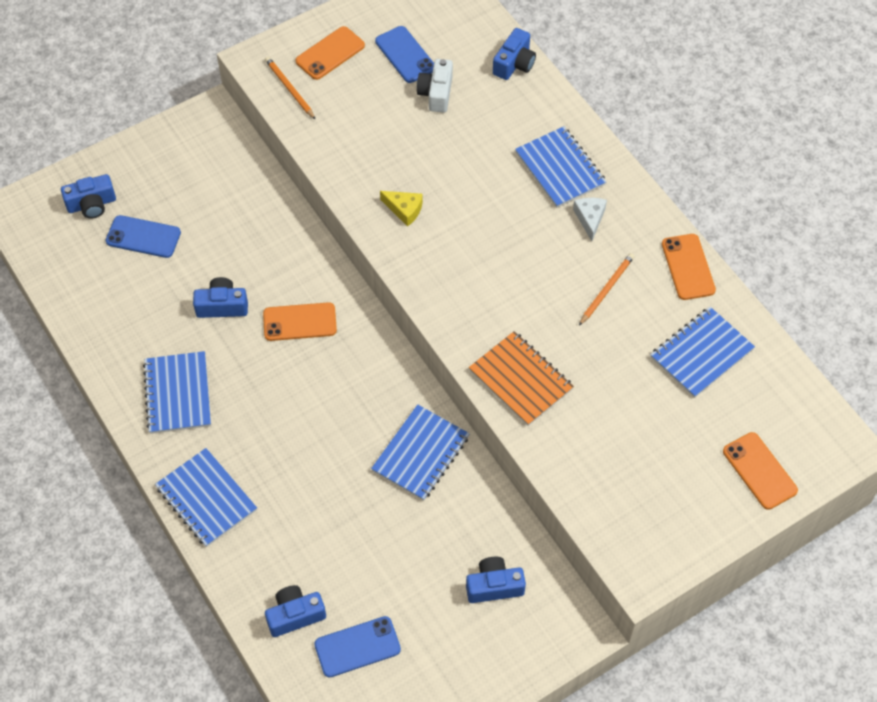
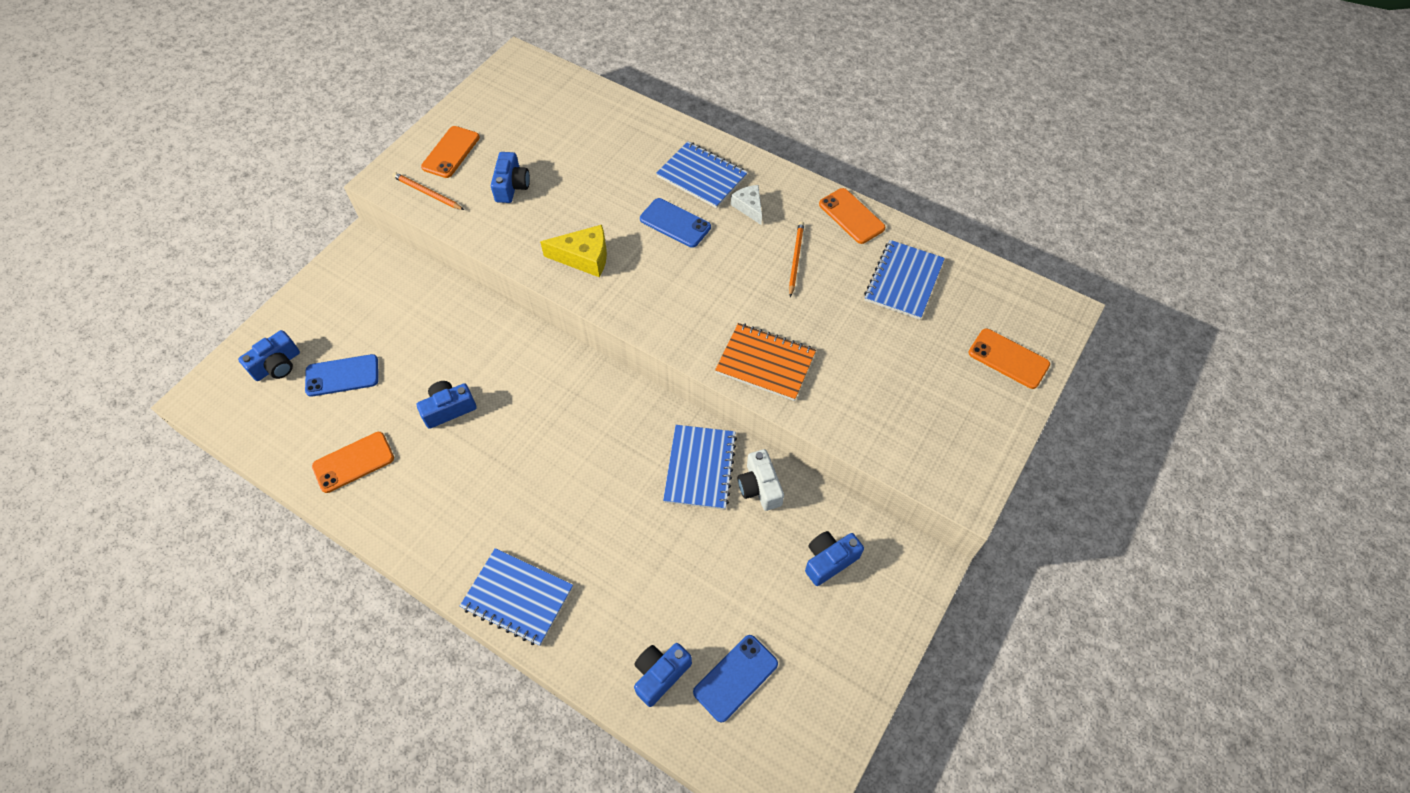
camera: 25 degrees left, 0 degrees up
blue notebook [143,351,211,434] -> none
orange phone [263,302,337,341] -> orange phone moved to [312,432,394,493]
blue phone [375,26,434,83] -> blue phone moved to [640,198,711,248]
yellow cheese [380,191,423,227] -> yellow cheese [540,225,607,277], size x1.53
white camera [417,59,453,112] -> white camera moved to [738,449,784,511]
blue camera [493,28,536,80] -> blue camera moved to [491,152,530,203]

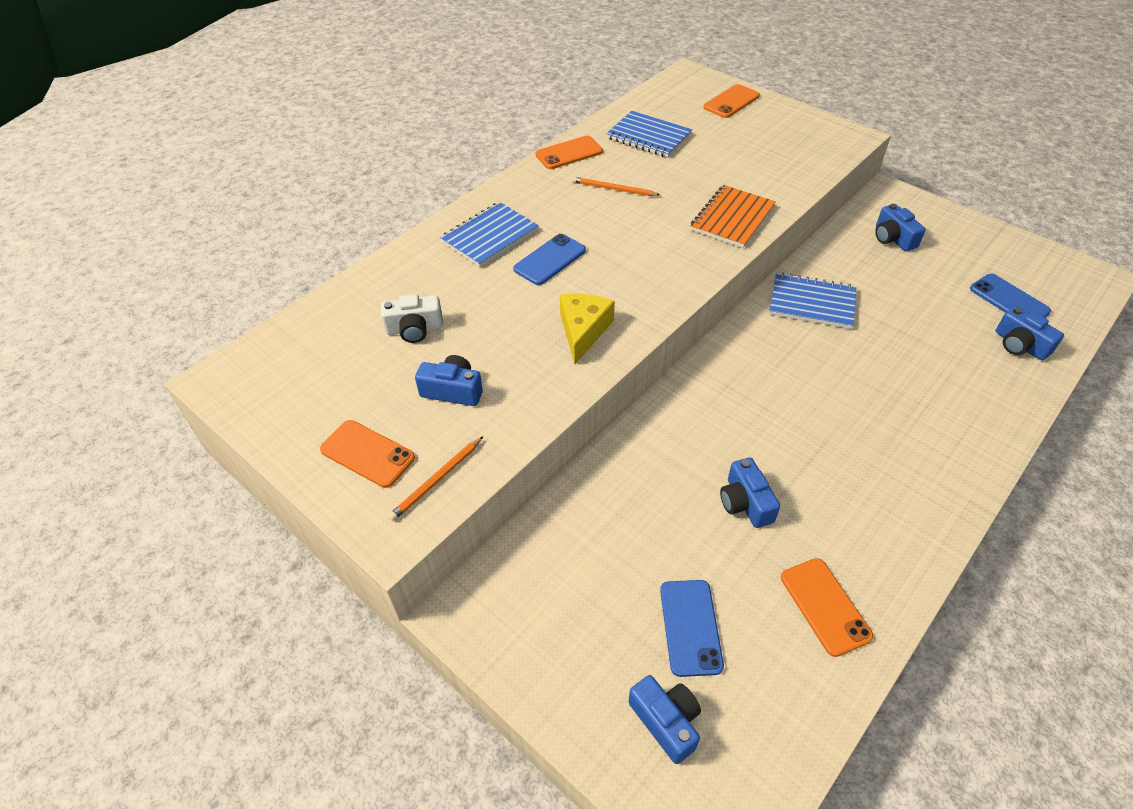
camera: 80 degrees left, 10 degrees down
blue notebook [460,548,573,646] -> none
white cheese [731,185,762,225] -> none
white camera [738,449,784,511] -> white camera moved to [381,294,443,343]

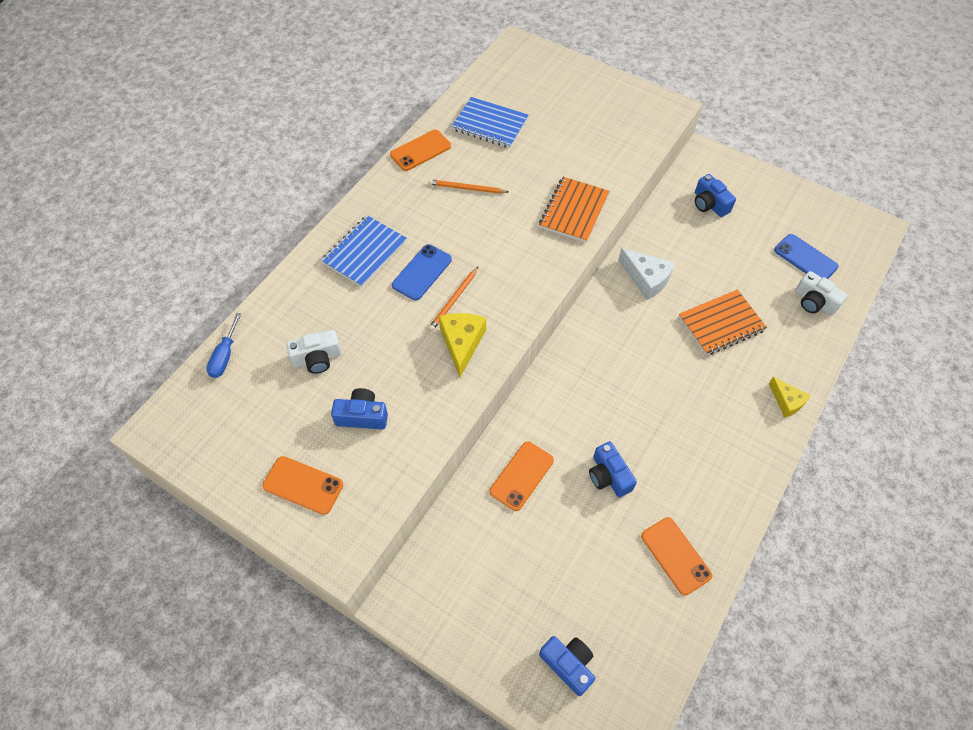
camera: 10 degrees left, 10 degrees up
orange pencil [388,436,483,521] -> orange pencil moved to [428,266,479,331]
blue phone [660,580,724,677] -> none
orange phone [704,84,760,118] -> orange phone moved to [490,441,554,511]
blue notebook [769,273,856,329] -> white cheese [618,248,675,300]
blue camera [996,306,1064,361] -> white camera [795,271,848,316]
none -> blue screwdriver [206,313,241,378]
none -> orange notebook [679,290,767,356]
none -> yellow cheese [769,377,811,417]

